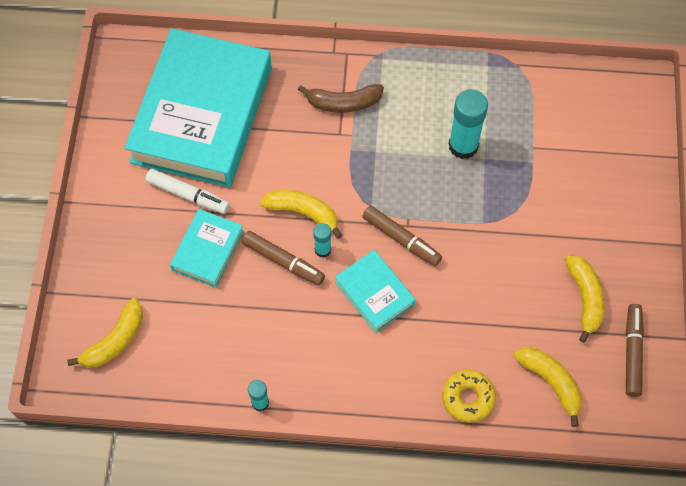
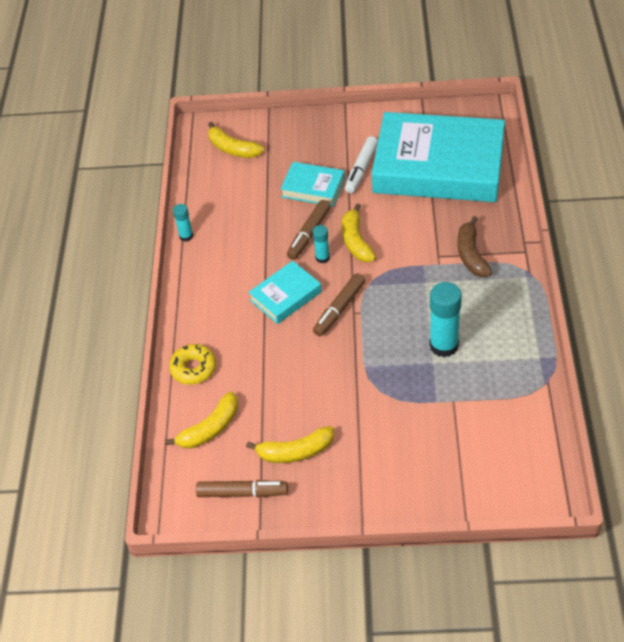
camera: 90 degrees right, 15 degrees down
yellow banana [260,190,342,239] -> yellow banana turned 150 degrees clockwise [342,203,376,262]

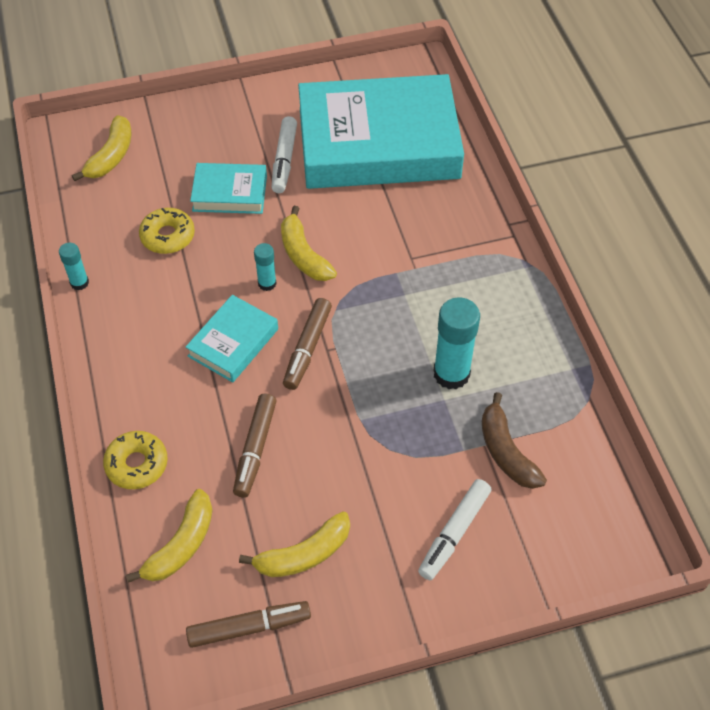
camera: 20 degrees left, 5 degrees up
yellow banana [208,122,264,158] -> yellow banana turned 90 degrees counterclockwise [72,115,131,181]
brown marker [287,200,330,260] -> brown marker moved to [233,393,277,498]
brown banana [457,216,492,277] -> brown banana moved to [482,392,547,489]
none -> yellow donut [139,208,195,254]
none -> white marker [418,479,491,580]

